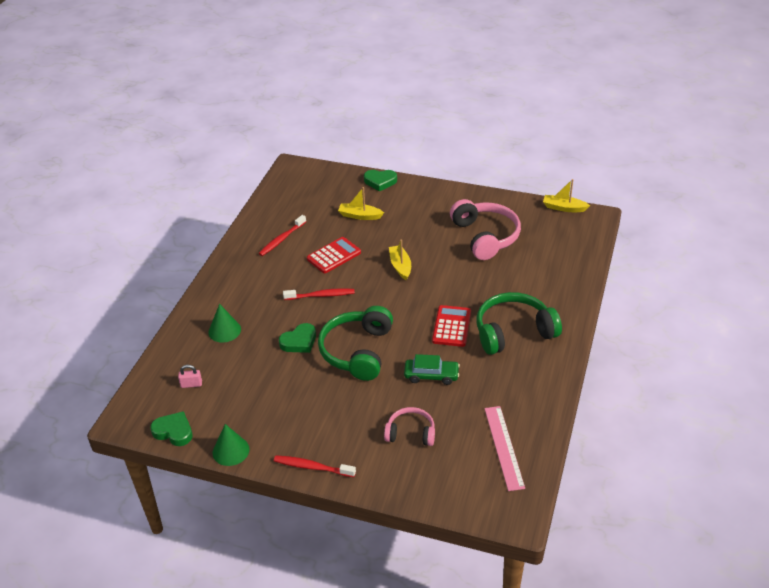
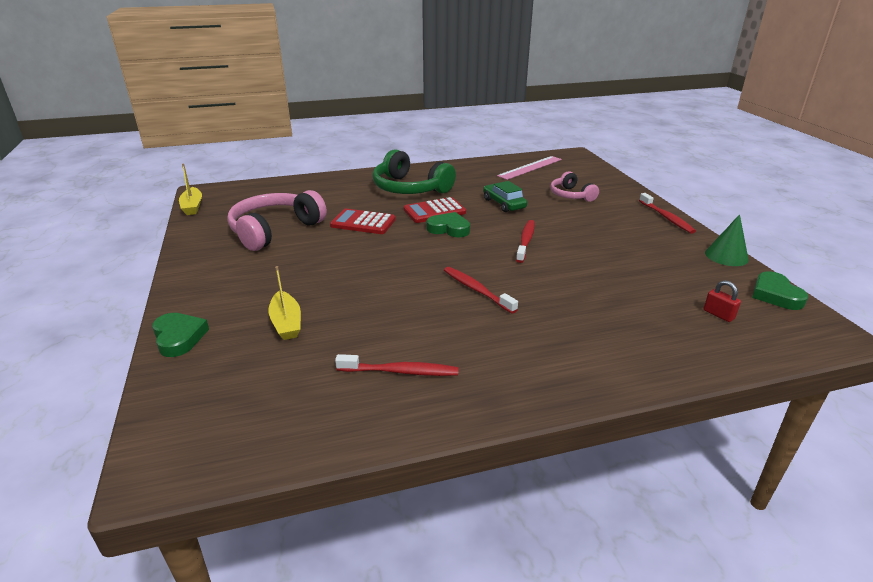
camera: 125 degrees left, 10 degrees down
pink padlock [178,365,202,388] -> red padlock [704,280,741,322]
green cone [208,304,241,343] -> none
green heart [279,323,316,353] -> green heart moved to [426,212,470,237]
red calculator [307,237,361,273] -> red calculator moved to [330,209,396,234]
green headphones [318,306,393,381] -> red toothbrush [516,220,535,263]
yellow boat [389,239,411,280] -> none

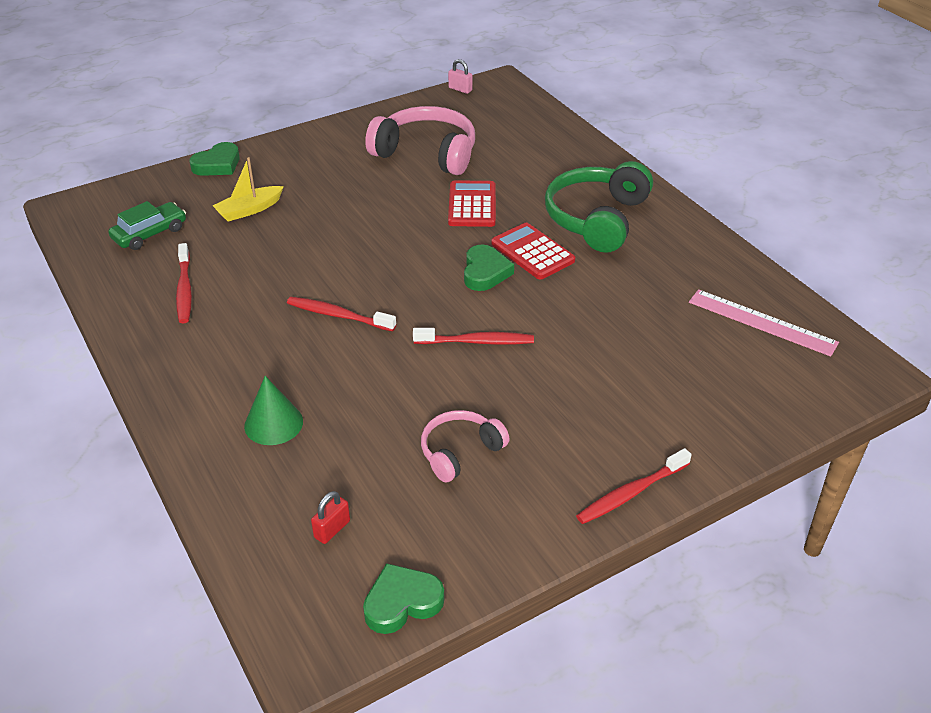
camera: 75 degrees right, 10 degrees up
yellow boat [179,164,202,215] -> pink padlock [448,59,473,94]
red toothbrush [444,267,518,314] -> red toothbrush turned 105 degrees counterclockwise [287,297,396,331]
green car [483,181,527,212] -> green car moved to [108,201,186,250]
pink headphones [550,171,599,202] -> pink headphones moved to [421,410,510,482]
green cone [705,214,749,266] -> green cone moved to [244,376,303,445]

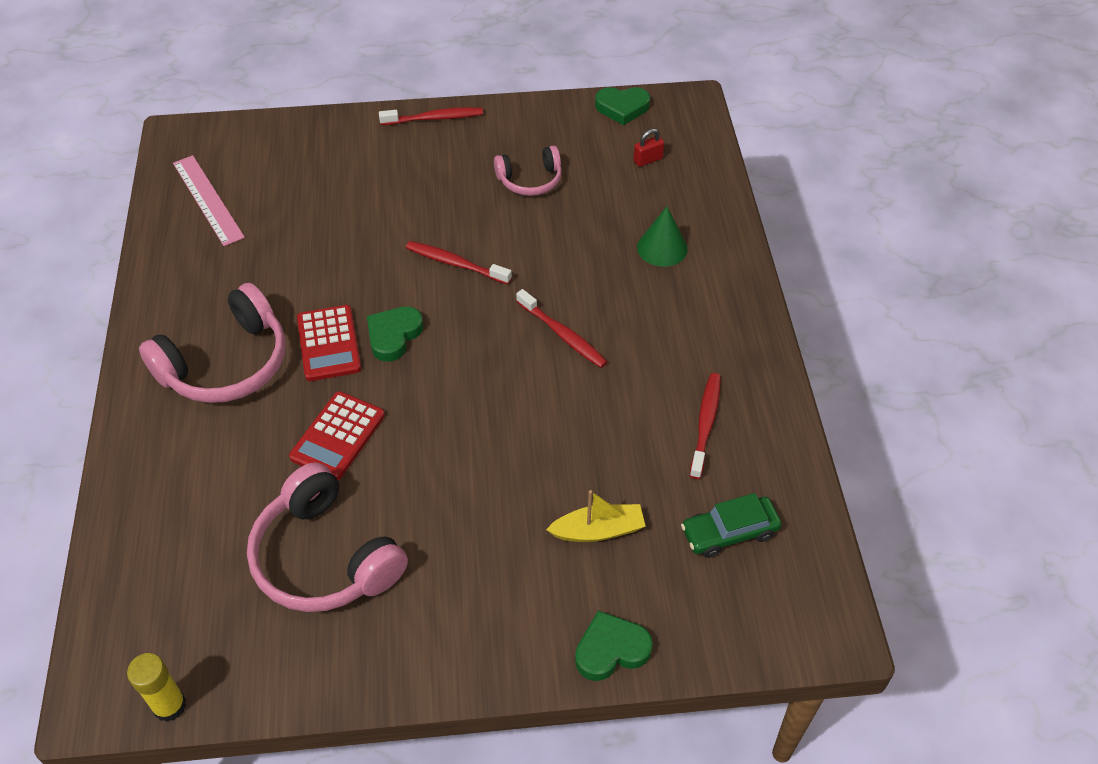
camera: 155 degrees left, 10 degrees up
pink padlock [448,59,473,94] -> yellow glue stick [127,653,186,722]
green headphones [545,161,653,253] -> pink headphones [139,283,286,403]

